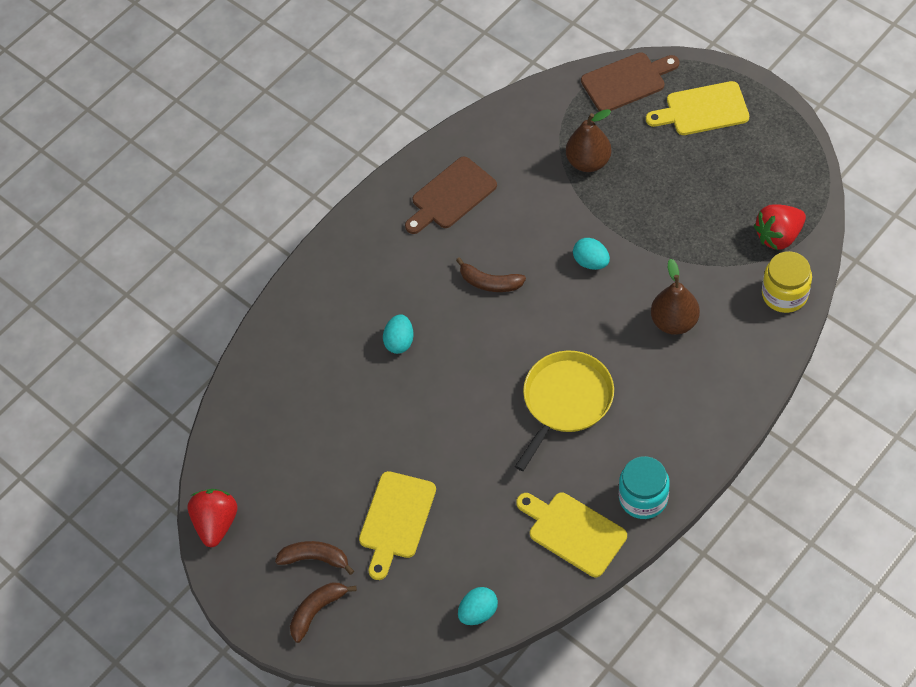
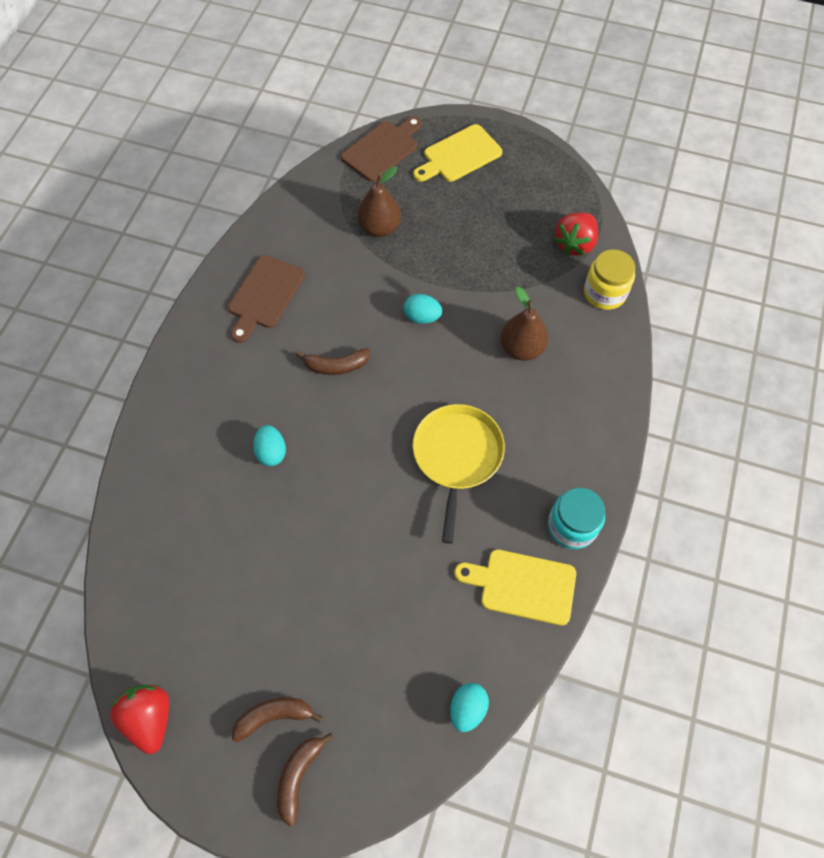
camera: 30 degrees left, 5 degrees up
yellow cutting board [359,471,436,580] -> none

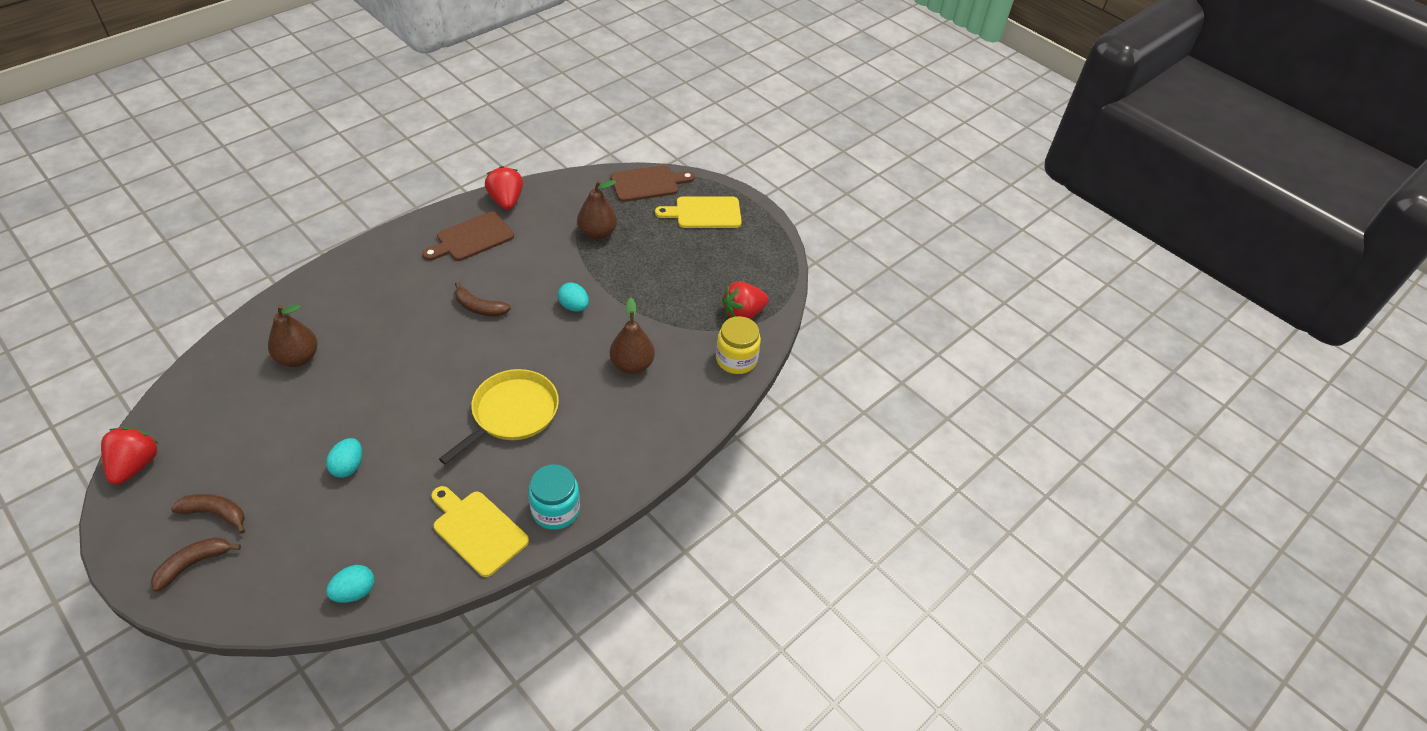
camera: 25 degrees right, 15 degrees down
turquoise egg [253,425,286,466] -> turquoise egg moved to [326,438,362,478]
none -> brown pear [268,305,318,367]
none -> red strawberry [485,166,523,210]

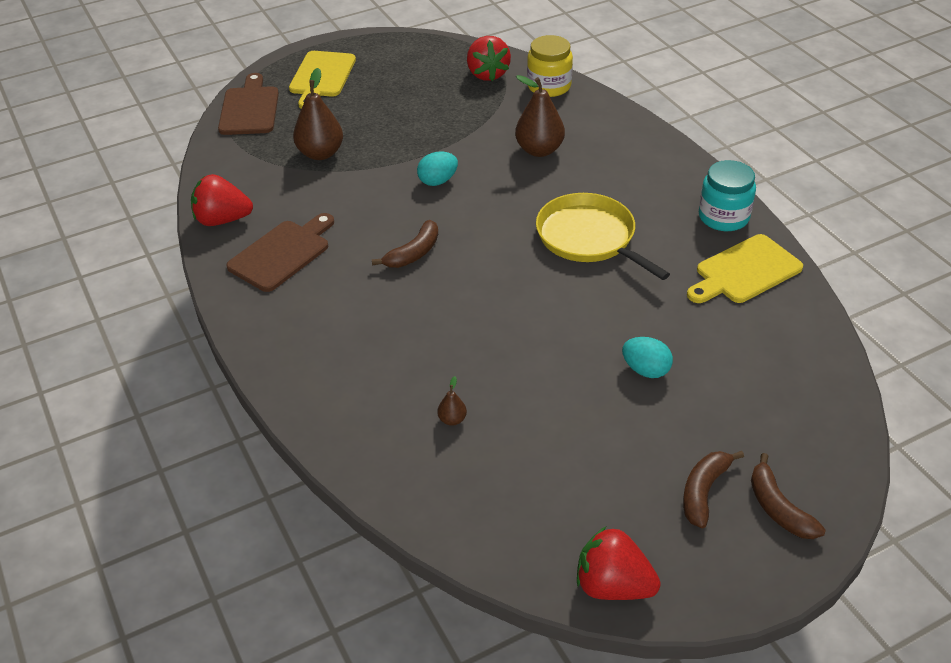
camera: 70 degrees left, 5 degrees down
brown pear [268,305,318,367] -> brown pear [437,376,467,426], size x0.46
turquoise egg [326,565,374,603] -> none
brown cutting board [422,211,514,261] -> brown cutting board turned 120 degrees counterclockwise [226,213,334,292]

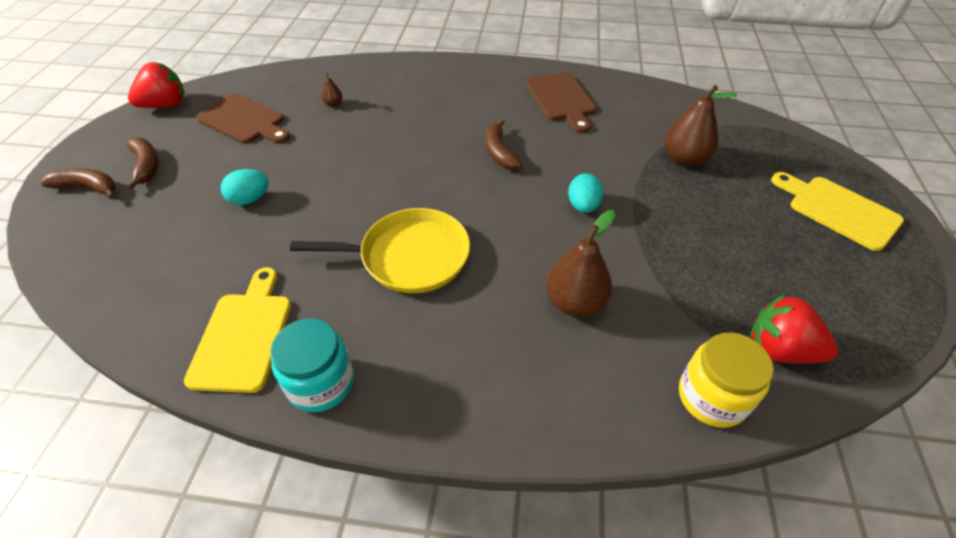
camera: 125 degrees right, 5 degrees up
red strawberry [191,174,253,226] -> none
brown cutting board [218,73,279,135] -> brown cutting board moved to [197,93,290,144]

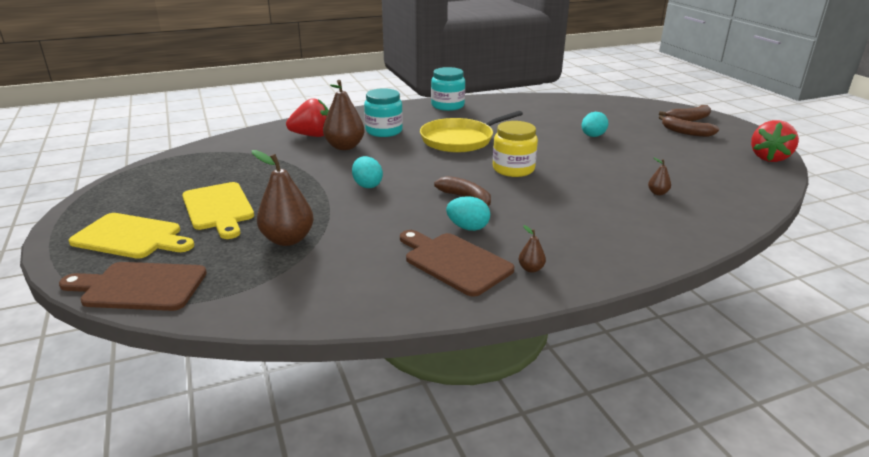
camera: 150 degrees right, 20 degrees down
yellow cutting board [184,267,291,393] -> yellow cutting board moved to [182,182,254,239]
brown cutting board [197,93,290,144] -> brown cutting board moved to [59,262,207,311]
yellow jar [679,332,774,428] -> yellow jar moved to [493,121,538,177]
red strawberry [750,295,838,363] -> red strawberry moved to [286,98,329,137]
none -> turquoise jar [364,88,403,137]
none -> turquoise egg [446,196,490,231]
none -> brown pear [519,225,546,273]

